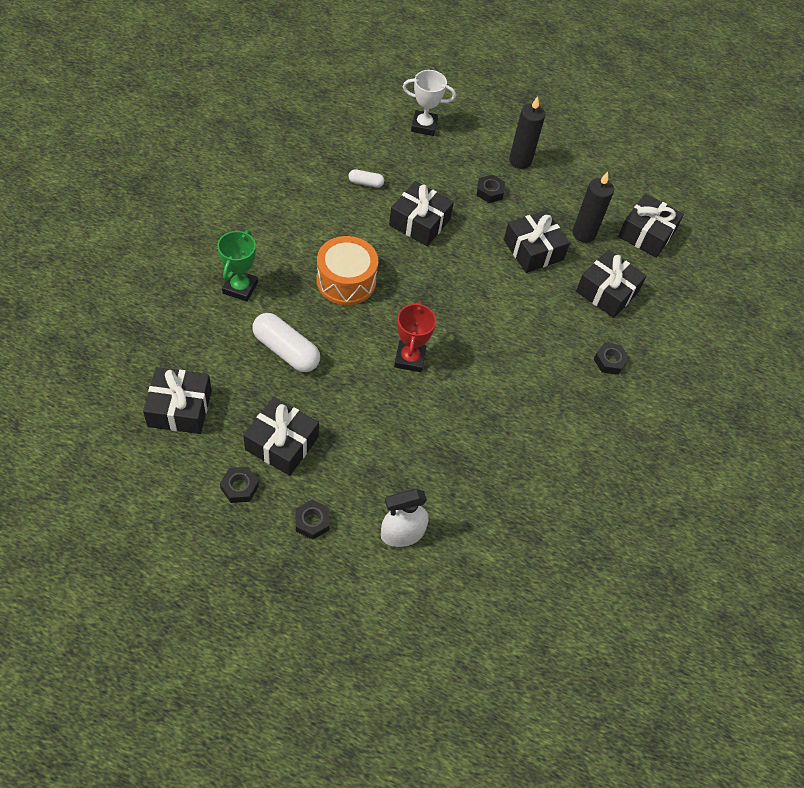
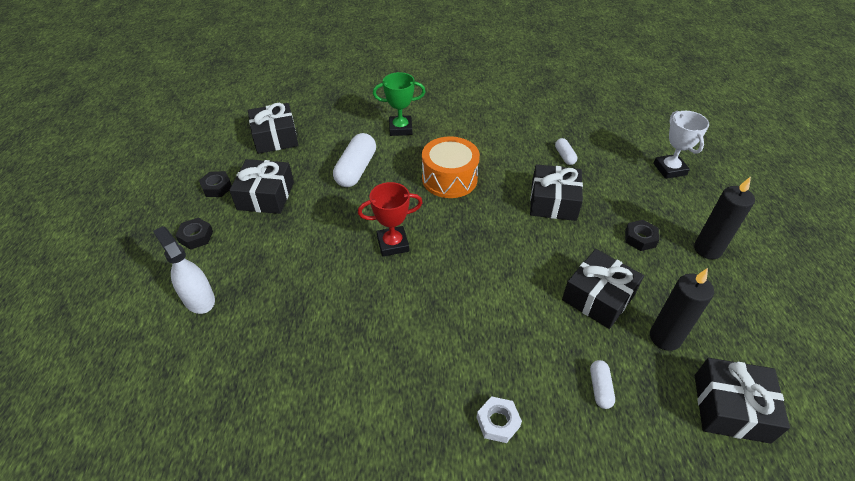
camera: 75 degrees right, 10 degrees down
black gift [576,250,647,318] -> white capsule [590,360,615,409]
black nut [594,343,629,375] -> white nut [476,396,522,443]

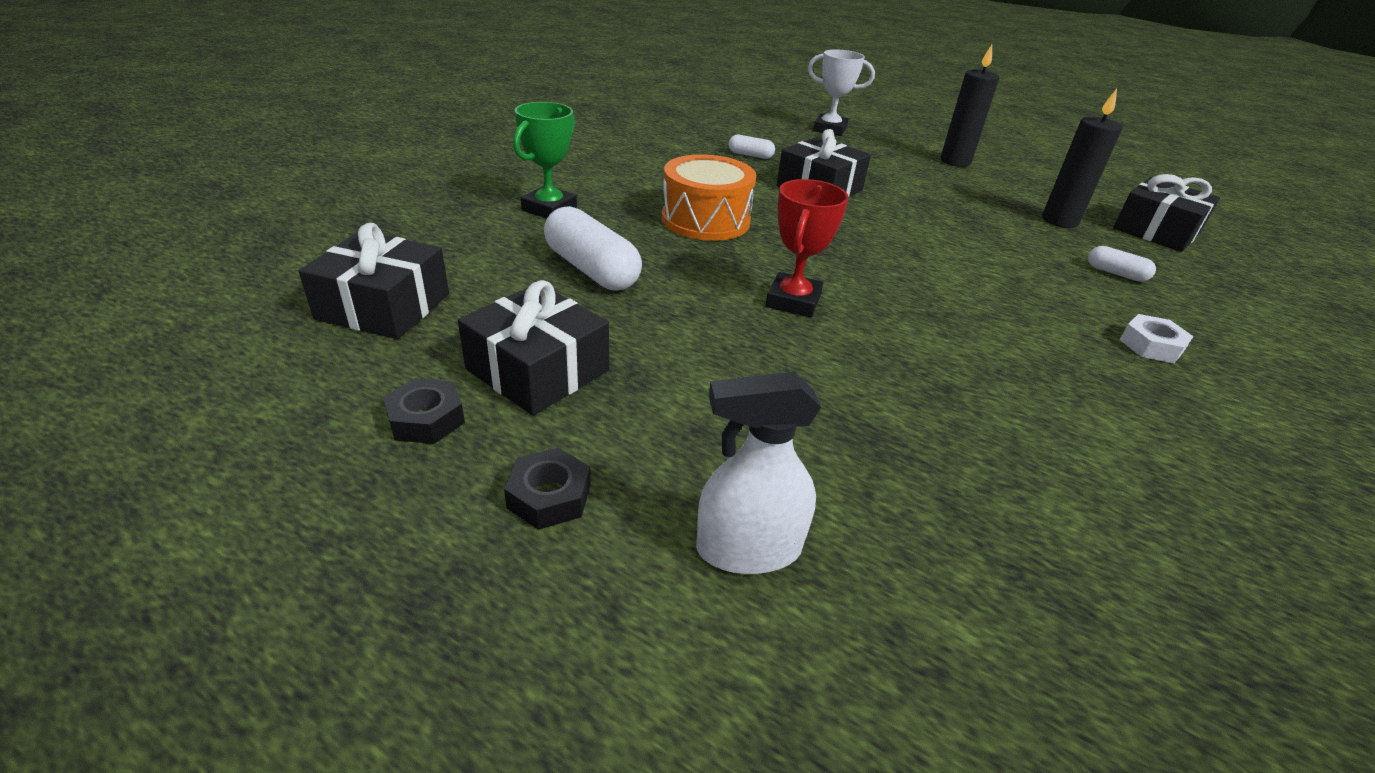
camera: 60 degrees left, 10 degrees down
black gift [562,249,644,329] -> none
black nut [625,220,659,251] -> none

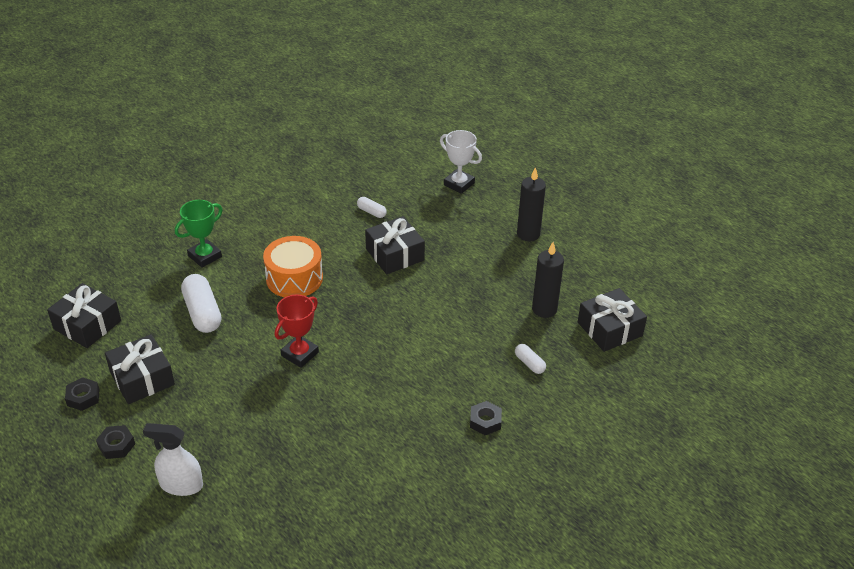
camera: 20 degrees right, 5 degrees up
white nut [1120,314,1194,363] -> black nut [470,401,502,435]

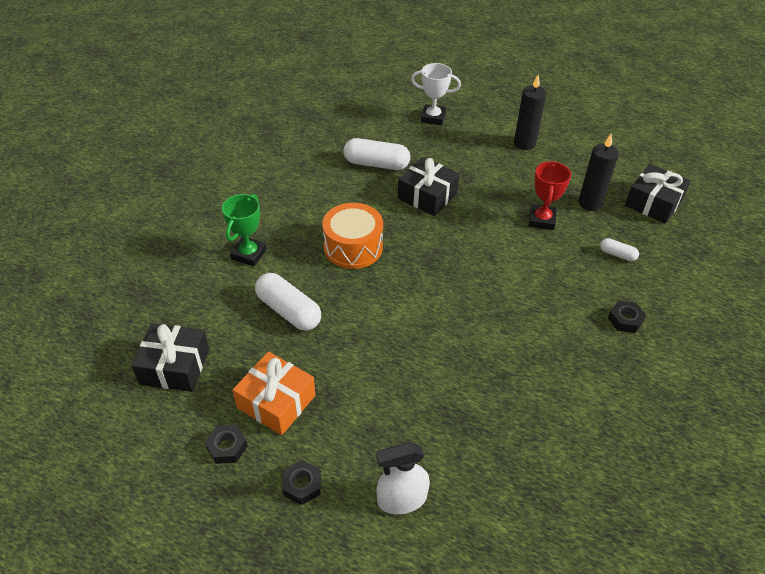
camera: 25 degrees left, 5 degrees up
black gift [105,334,175,404] -> orange gift [233,352,315,435]
red trophy [275,294,319,368] -> red trophy moved to [529,161,571,230]
white capsule [357,197,387,218] -> white capsule [344,138,410,170], size x1.96

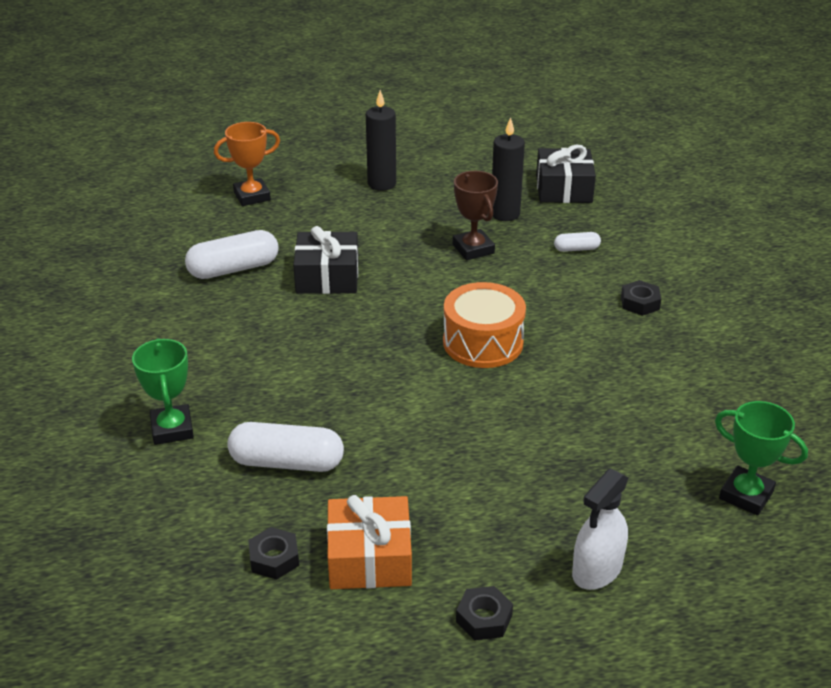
camera: 35 degrees left, 10 degrees down
black gift [132,323,209,392] -> none
black nut [205,425,248,464] -> black nut moved to [248,527,299,579]
orange drum [322,203,383,269] -> orange drum moved to [443,282,526,368]
white trophy [411,63,461,125] -> orange trophy [214,122,280,206]
red trophy [529,161,571,230] -> brown trophy [453,171,498,260]
none -> green trophy [715,401,808,516]

